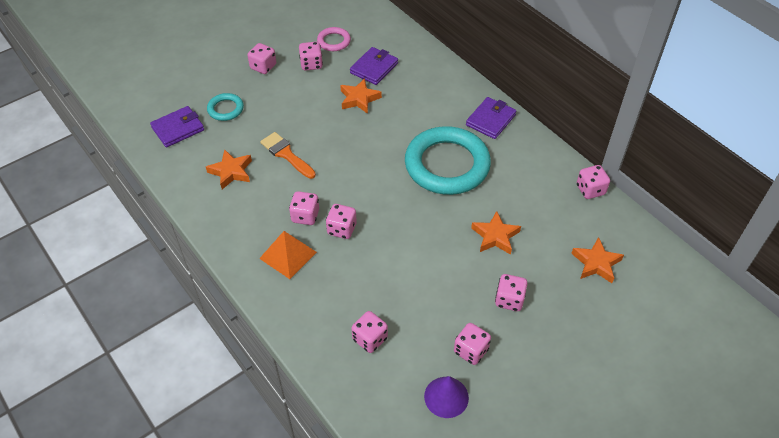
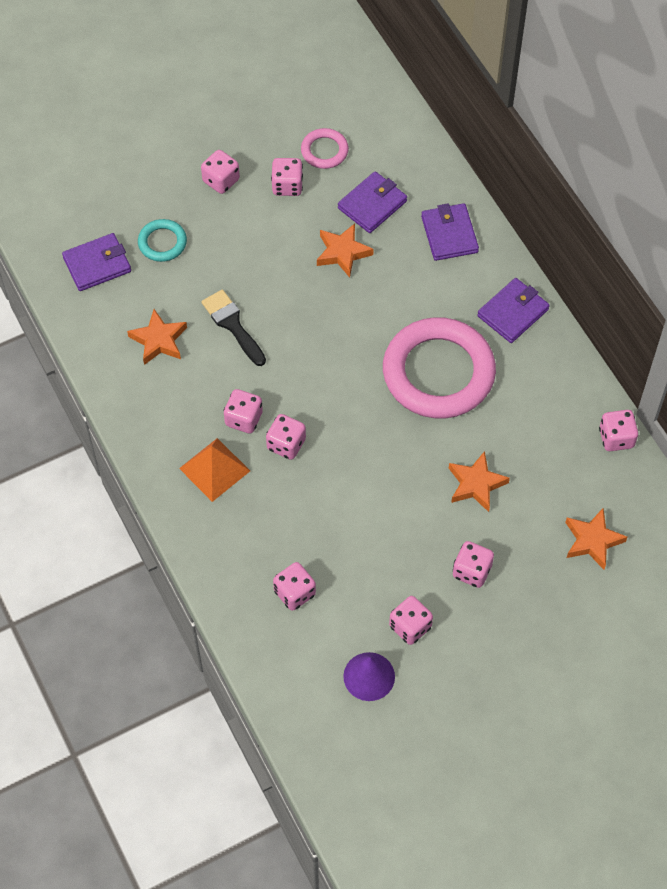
camera: 10 degrees right, 10 degrees up
orange brush [260,132,316,179] -> black brush [201,290,266,366]
turquoise ring [405,126,491,195] -> pink ring [383,317,496,419]
none -> purple wallet [421,203,479,261]

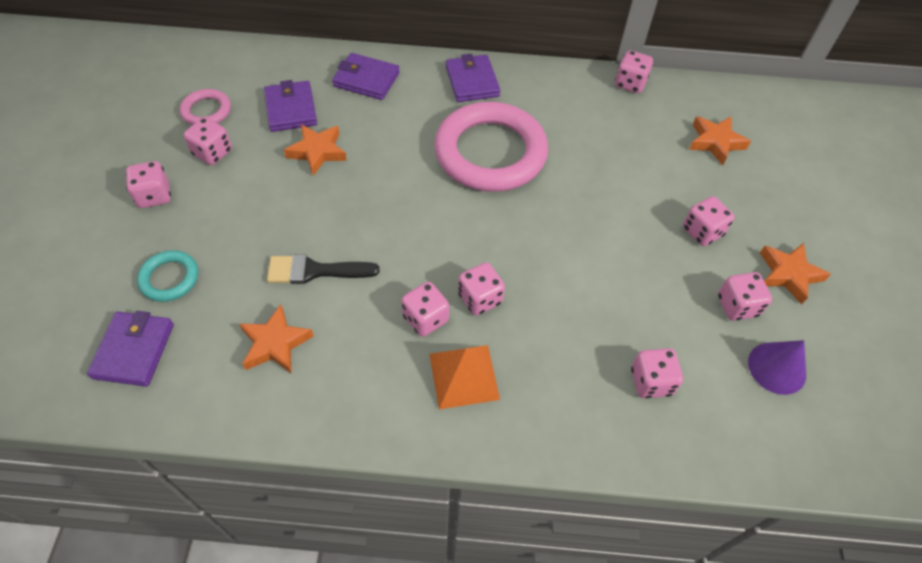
camera: 60 degrees left, 5 degrees down
orange star [449,451,510,512] -> orange star moved to [760,243,831,305]

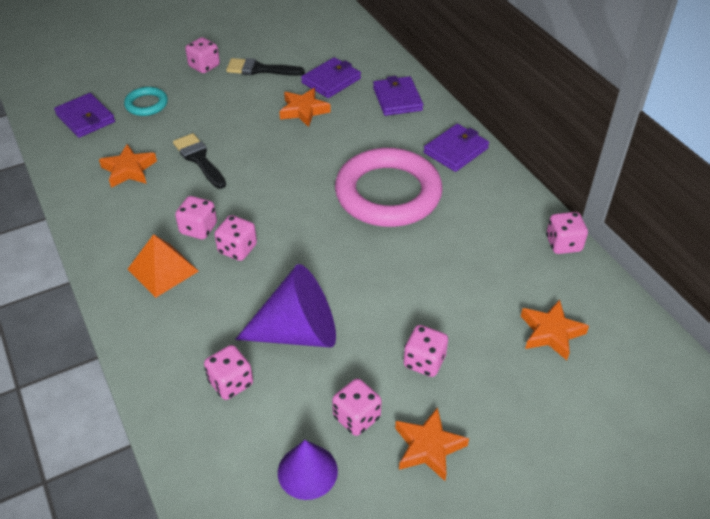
camera: 60 degrees right, 10 degrees down
purple wallet [87,311,174,387] -> purple wallet turned 75 degrees clockwise [54,93,115,138]
pink ring [180,89,231,125] -> none
pink dice [183,117,232,165] -> black brush [226,58,305,76]
none -> purple cone [235,264,336,348]

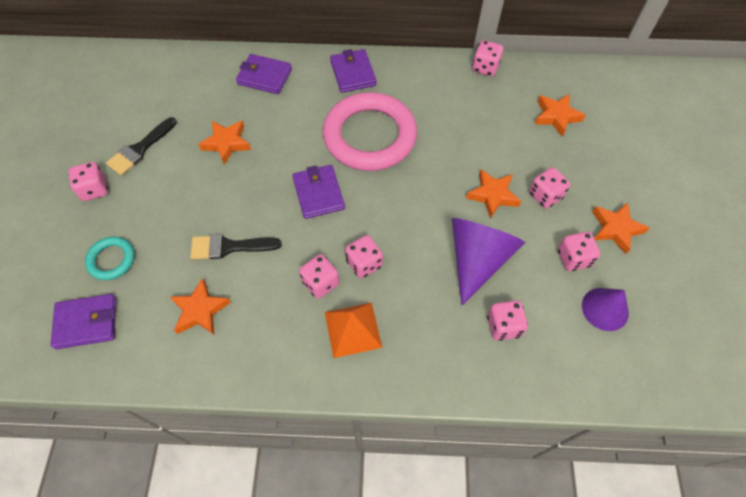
camera: 60 degrees left, 15 degrees up
purple wallet [301,57,361,98] -> purple wallet moved to [292,165,345,219]
none -> orange star [466,169,521,219]

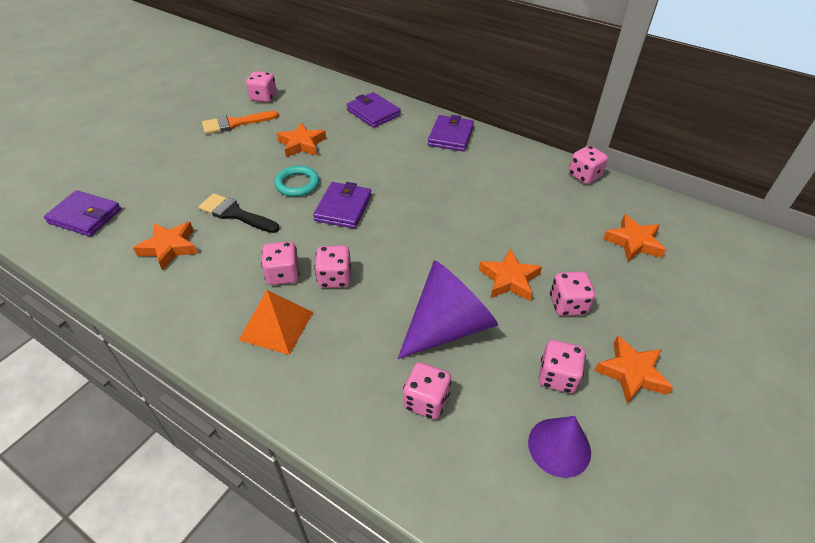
camera: 30 degrees right, 15 degrees down
pink dice [69,162,108,201] -> pink dice moved to [246,71,277,102]
turquoise ring [85,237,135,280] -> turquoise ring moved to [274,165,319,197]
black brush [106,117,177,175] -> orange brush [202,111,279,134]
pink ring [323,92,417,171] -> none

